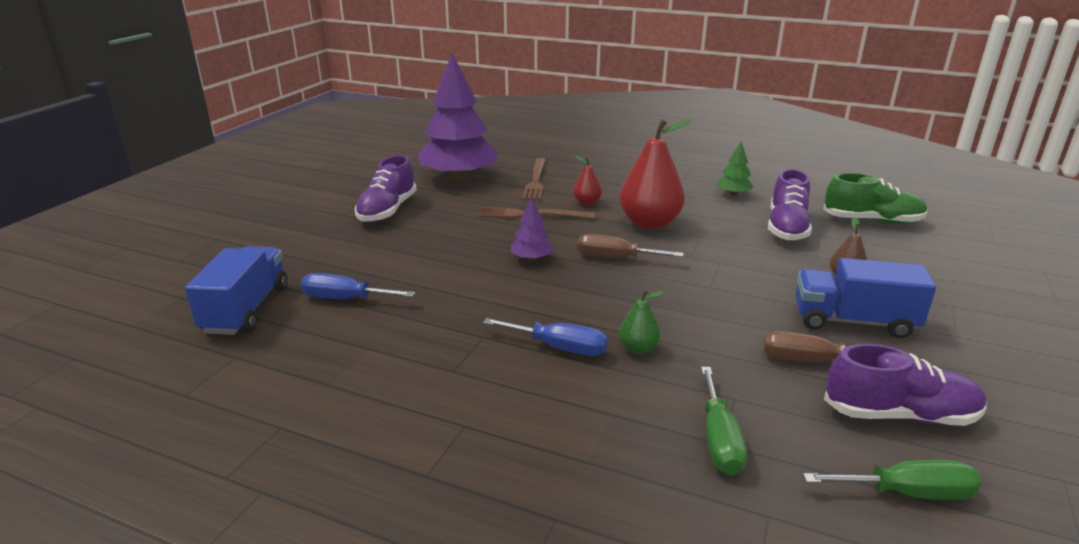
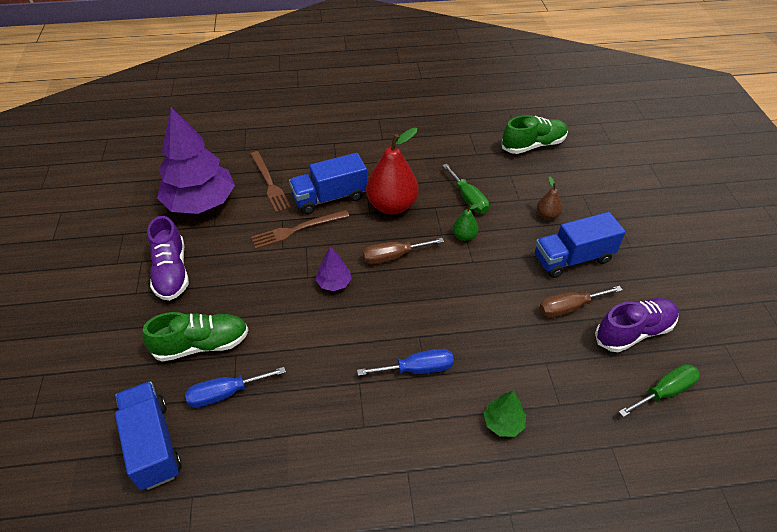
camera: 30 degrees left, 20 degrees up
red pear [573,156,602,205] -> blue truck [289,153,367,214]
green pear [619,289,664,354] -> green pear moved to [453,202,481,241]
green screwdriver [701,367,747,476] -> green screwdriver moved to [442,164,489,214]
green tree [716,142,754,196] -> green tree moved to [483,391,526,437]
purple shoe [768,169,812,241] -> none
none -> green shoe [142,312,249,362]

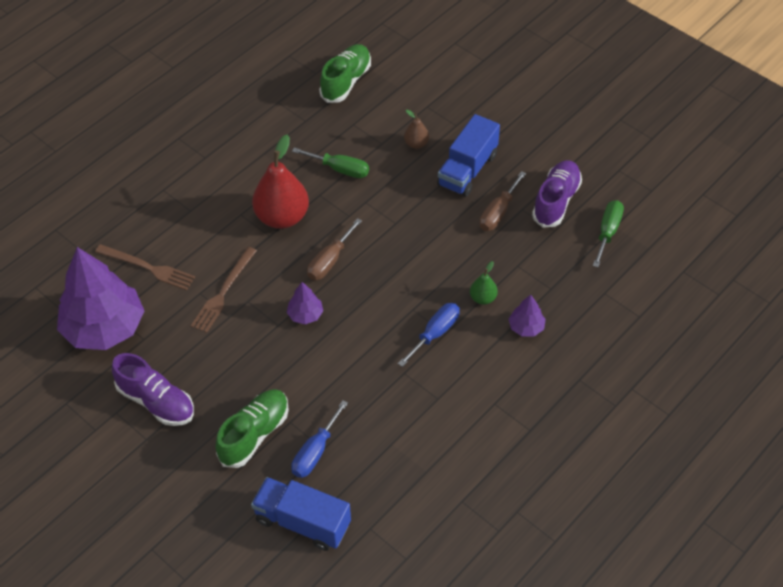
camera: 40 degrees left, 5 degrees up
blue truck [289,153,367,214] -> none
green pear [453,202,481,241] -> green pear moved to [470,261,498,305]
green tree [483,391,526,437] -> purple tree [509,295,546,336]

